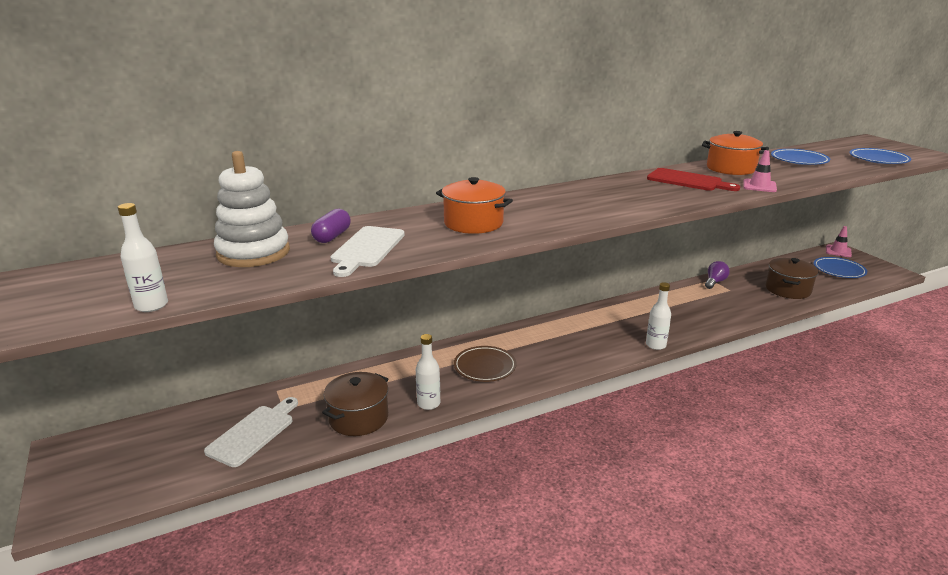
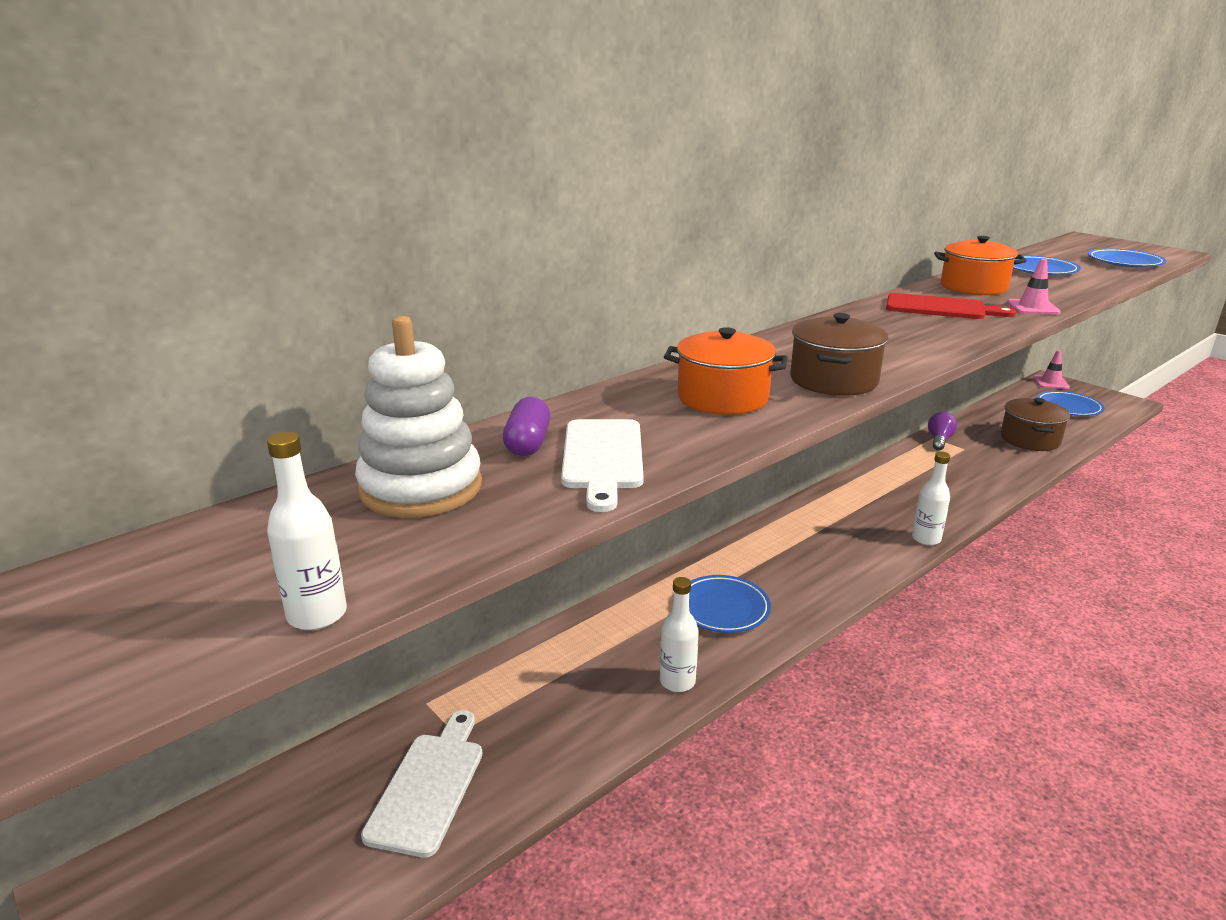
camera: 15 degrees left, 0 degrees up
brown pot [322,372,388,436] -> brown pot moved to [790,313,888,396]
brown plate [454,346,517,382] -> blue plate [689,575,771,633]

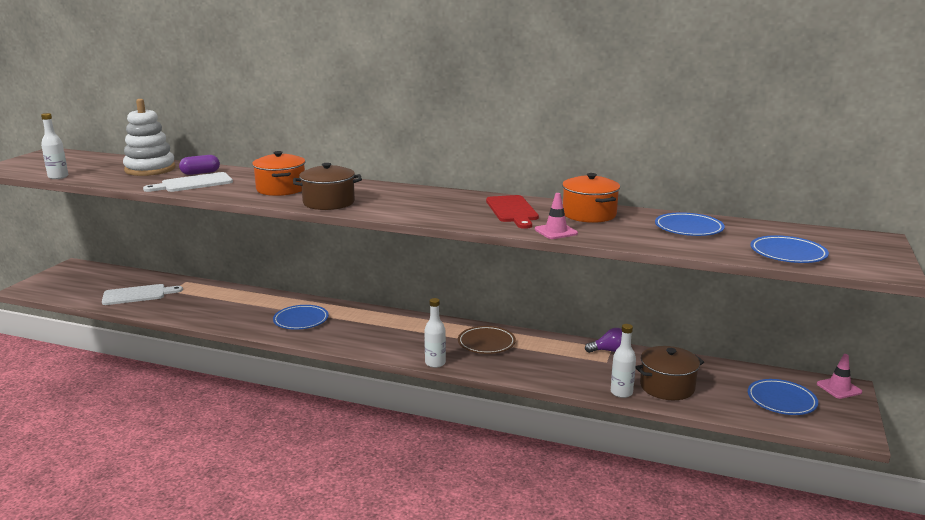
camera: 60 degrees right, 5 degrees down
white bottle [660,577,699,692] -> white bottle moved to [611,324,636,398]
none -> brown plate [458,326,516,354]

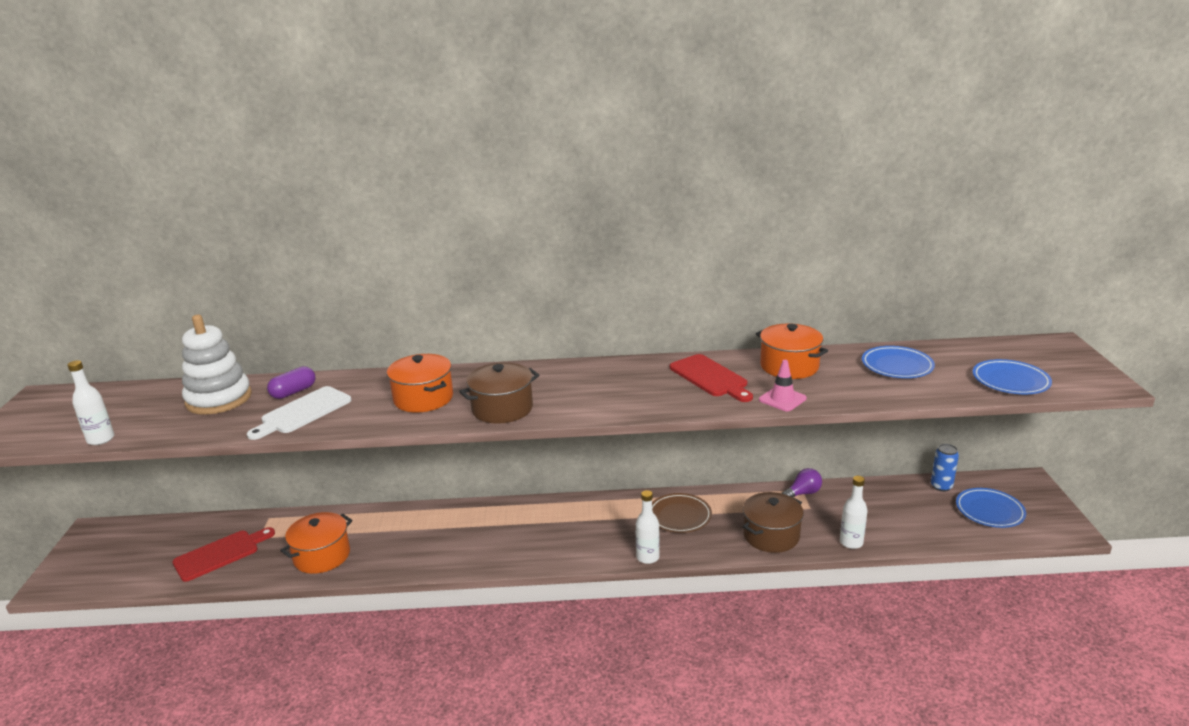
camera: 20 degrees left, 5 degrees up
white cutting board [102,284,183,305] -> red cutting board [172,527,275,582]
blue plate [273,305,329,330] -> none
brown pot [635,346,704,400] -> brown pot moved to [743,492,804,553]
pink traffic cone [817,354,862,399] -> none
none -> orange pot [280,512,353,574]
none -> blue can [931,444,959,492]

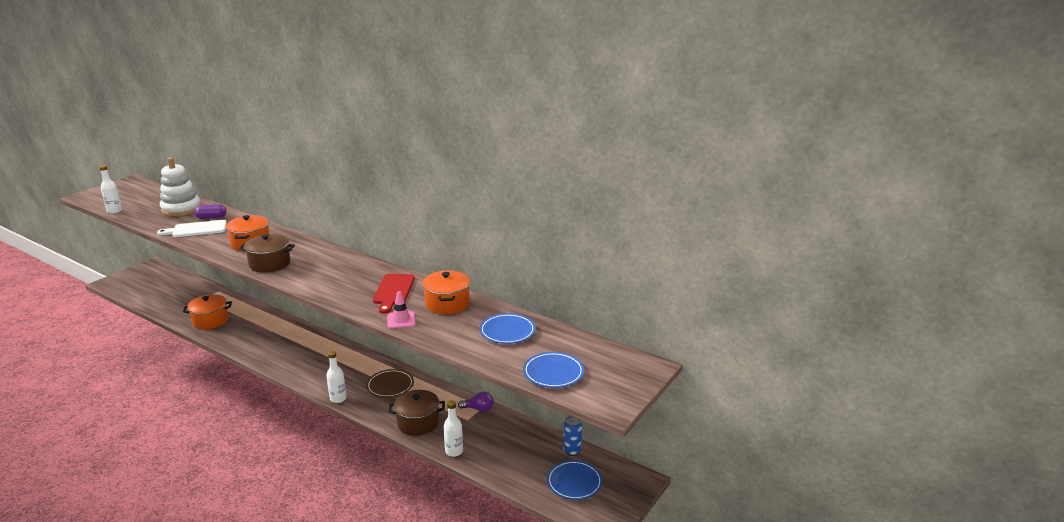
camera: 35 degrees right, 0 degrees up
red cutting board [172,527,275,582] -> none

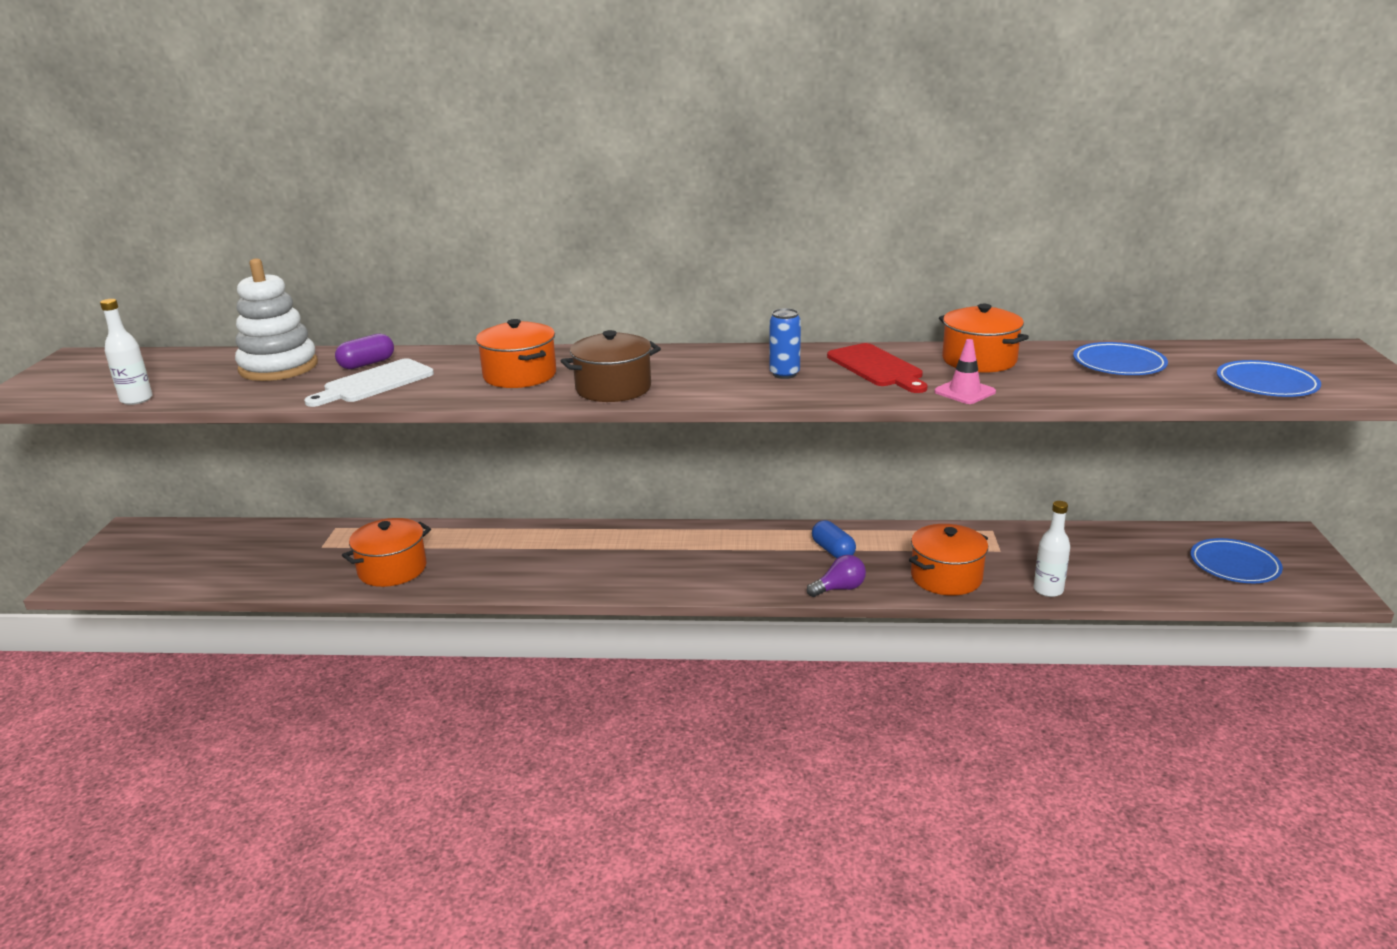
camera: 30 degrees left, 0 degrees up
white bottle [327,351,347,403] -> none
brown plate [366,369,414,398] -> blue capsule [812,520,856,558]
brown pot [389,390,445,436] -> orange pot [909,524,988,596]
purple light bulb [458,391,494,412] -> purple light bulb moved to [807,555,866,597]
blue can [563,416,582,456] -> blue can moved to [769,308,801,379]

